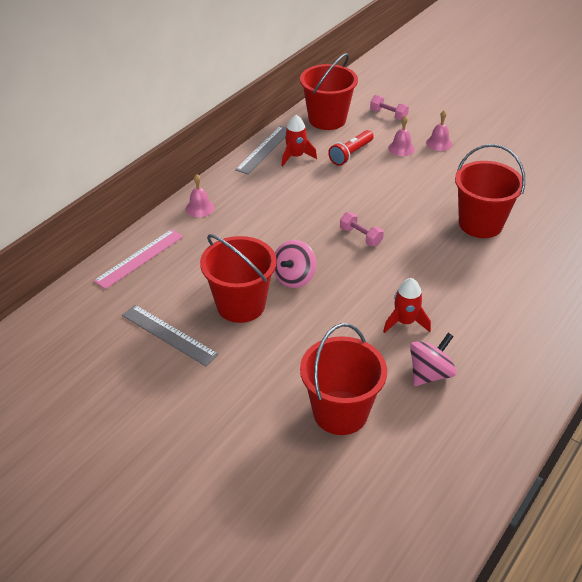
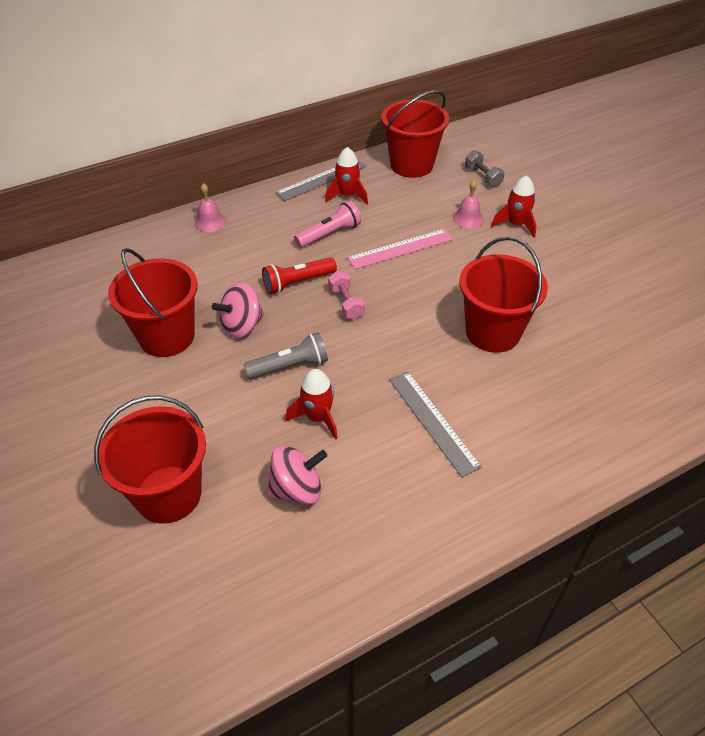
camera: 25 degrees right, 5 degrees up
pink ruler [94,229,183,289] -> pink ruler moved to [347,229,454,269]
grey ruler [122,305,219,366] -> grey ruler moved to [389,371,482,477]
red flashlight [328,130,374,166] -> red flashlight moved to [262,257,337,294]
pink dumbbell [370,95,409,120] -> grey dumbbell [465,150,505,187]
pink bell [426,111,452,151] -> red rocket [491,175,537,238]
none -> grey flashlight [243,332,328,379]
none -> pink flashlight [294,201,361,248]

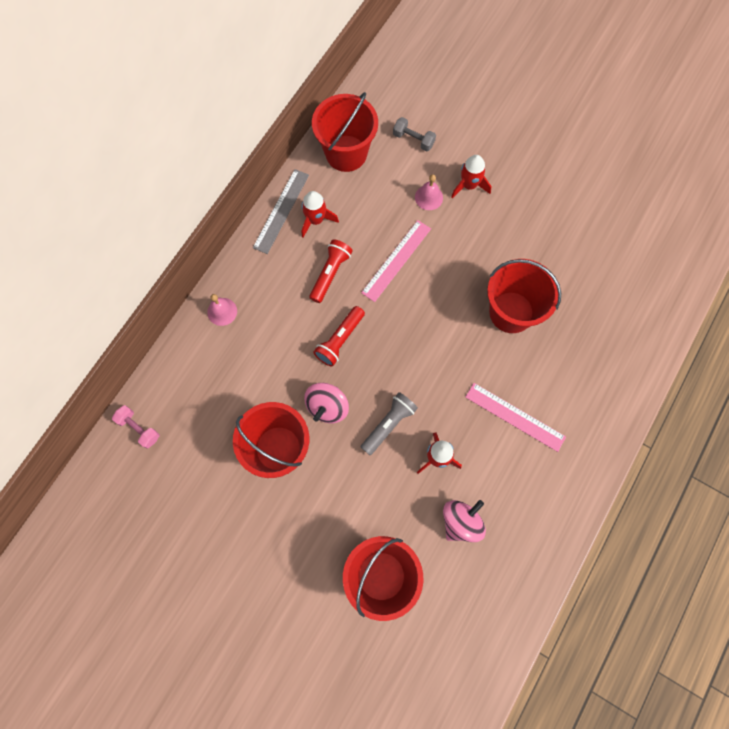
camera: 30 degrees left, 25 degrees up
pink flashlight [294,201,361,248] -> red flashlight [309,239,353,303]
pink dumbbell [328,271,365,320] -> pink dumbbell moved to [112,405,160,448]
grey ruler [389,371,482,477] -> pink ruler [465,383,566,452]

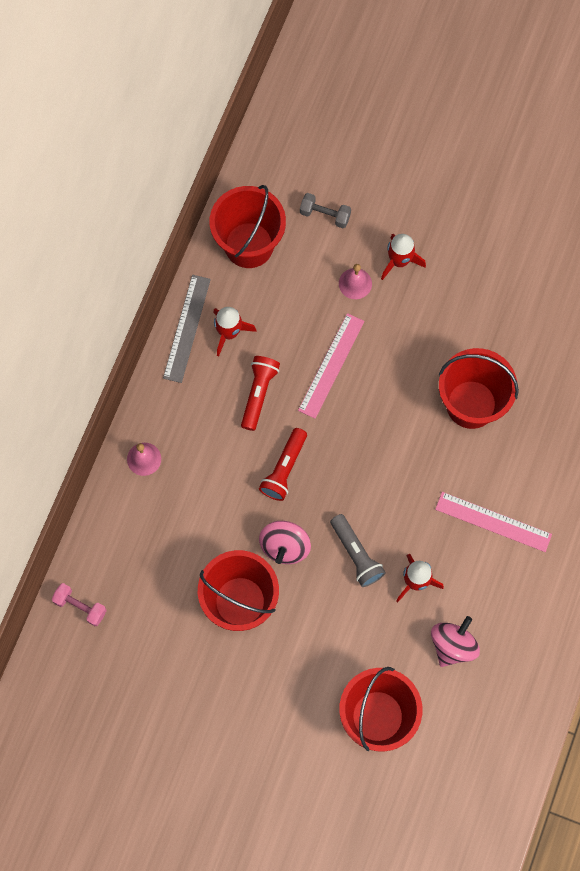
camera: 10 degrees left, 0 degrees up
grey flashlight [361,392,418,455] -> grey flashlight turned 120 degrees clockwise [330,514,386,587]

